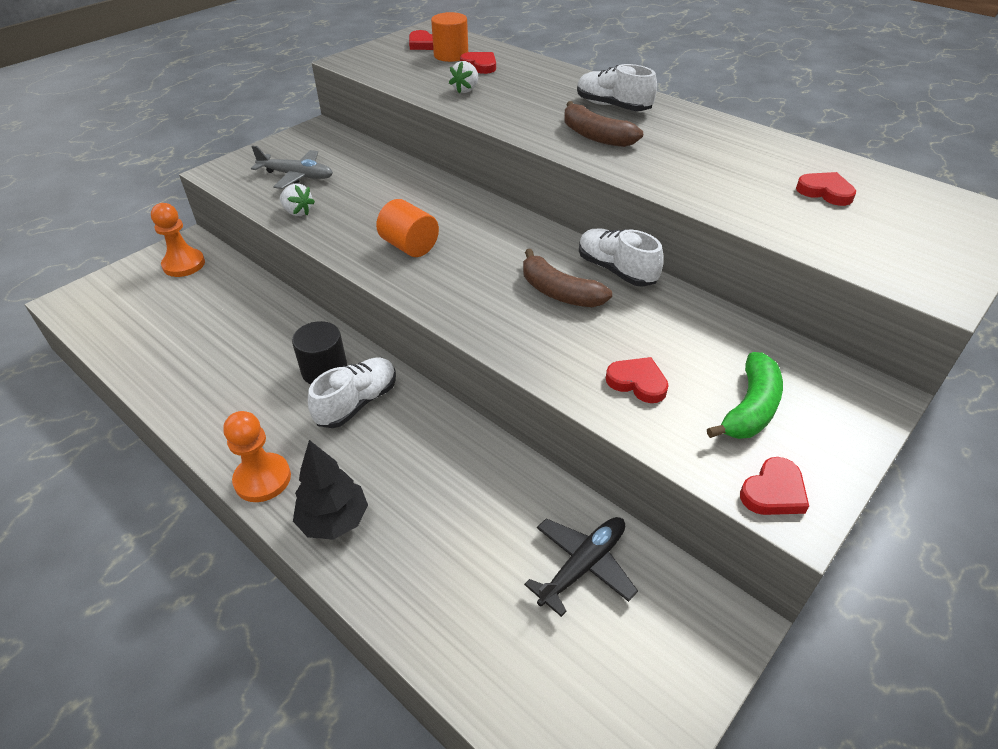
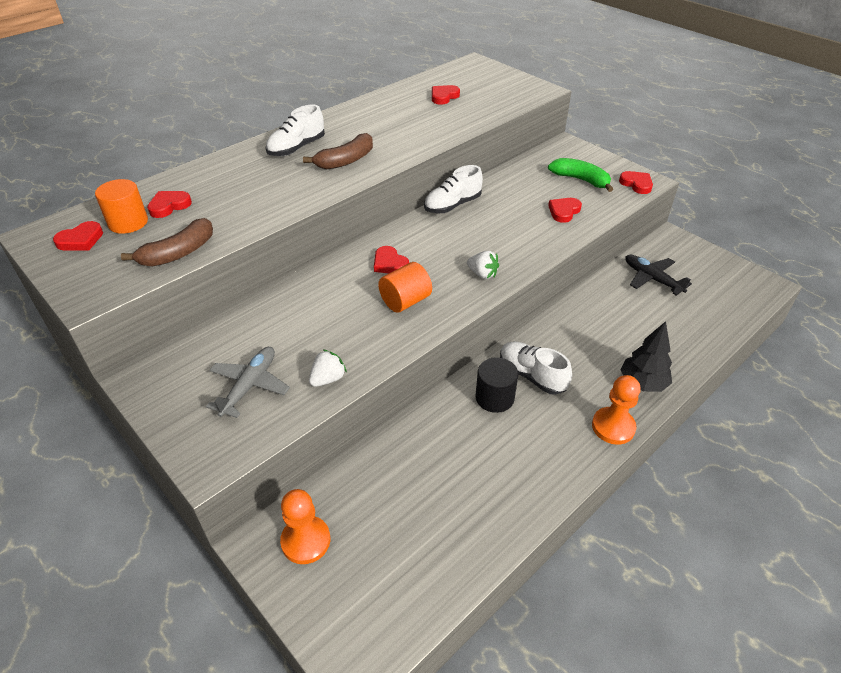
camera: 85 degrees left, 0 degrees up
white strawberry [449,61,478,94] -> white strawberry moved to [467,251,499,279]
brown banana [523,249,612,307] -> brown banana moved to [121,218,213,266]
none -> red heart [374,246,409,273]

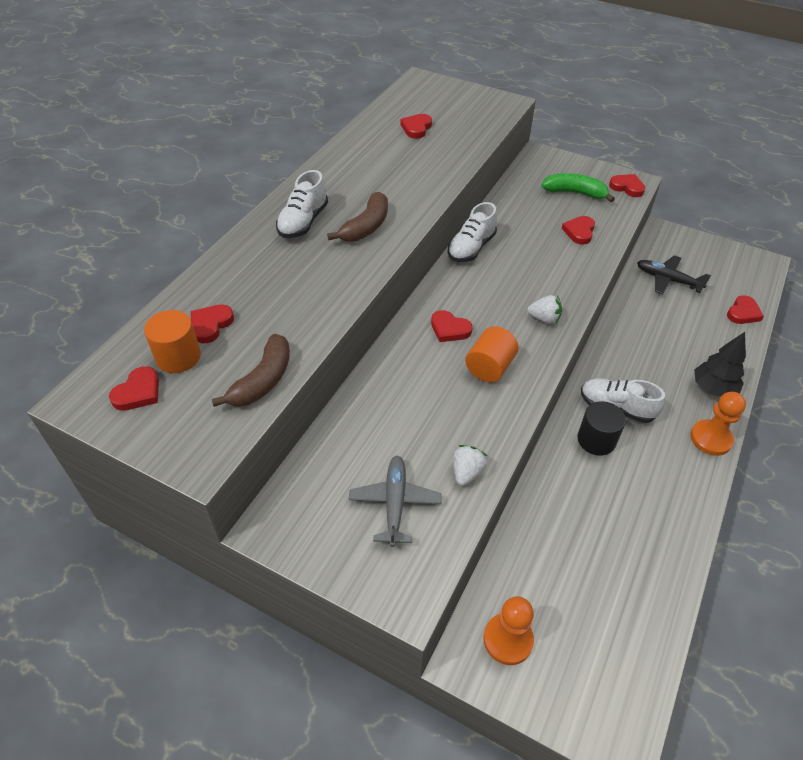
camera: 20 degrees left, 5 degrees up
none -> red heart [727,295,764,324]

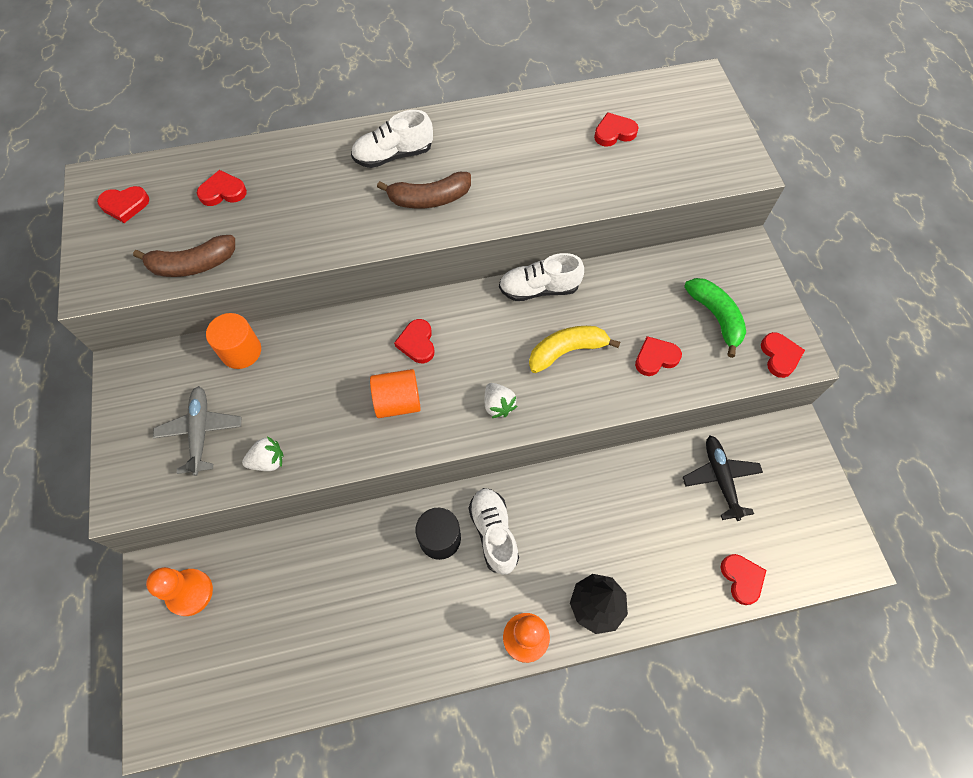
camera: 50 degrees right, 15 degrees up
orange cylinder [144,310,201,373] -> orange cylinder moved to [206,313,261,369]
grey plane [349,455,442,547] -> grey plane turned 60 degrees counterclockwise [153,386,241,476]
red heart [727,295,764,324] -> red heart turned 105 degrees counterclockwise [720,554,766,605]
none -> yellow banana [529,326,620,373]

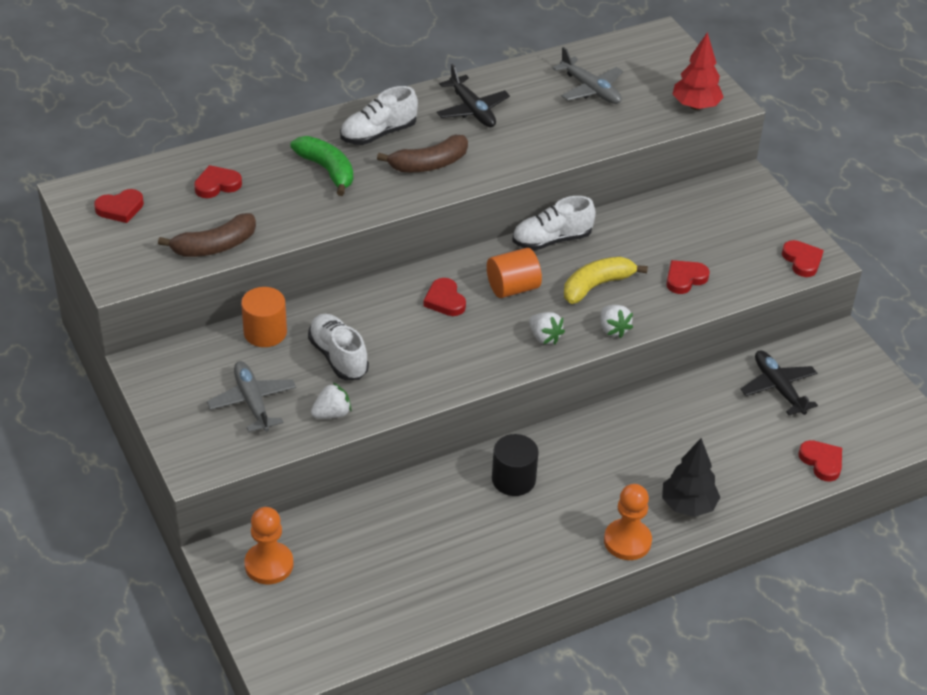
camera: 15 degrees left, 20 degrees down
orange cylinder [370,369,421,418] -> orange cylinder moved to [487,248,542,298]
white shoe [469,488,519,575] -> white shoe moved to [308,314,369,380]
red heart [594,112,639,147] -> grey plane [552,47,623,104]
green banana [684,278,746,358] -> green banana moved to [290,136,353,196]
none -> black plane [437,64,510,127]
none -> white strawberry [601,305,633,338]
none -> red tree [672,32,724,110]

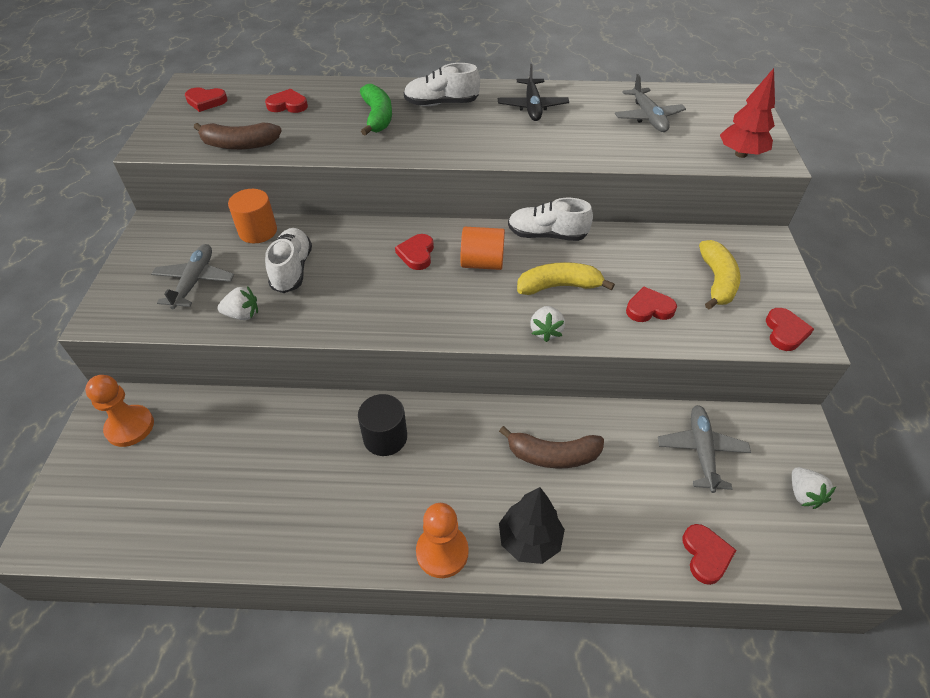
camera: 30 degrees right, 5 degrees up
brown banana [377,135,468,172] -> brown banana moved to [499,426,604,469]
white strawberry [529,312,565,345] -> white strawberry moved to [792,467,836,509]
black plane [741,350,818,415] -> grey plane [658,405,751,493]
none -> yellow banana [699,240,740,309]

